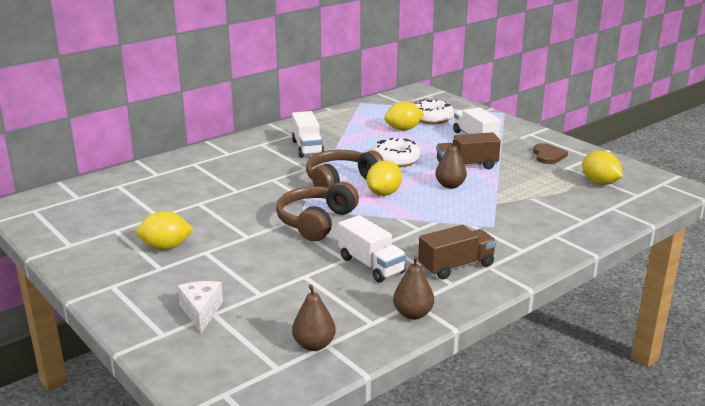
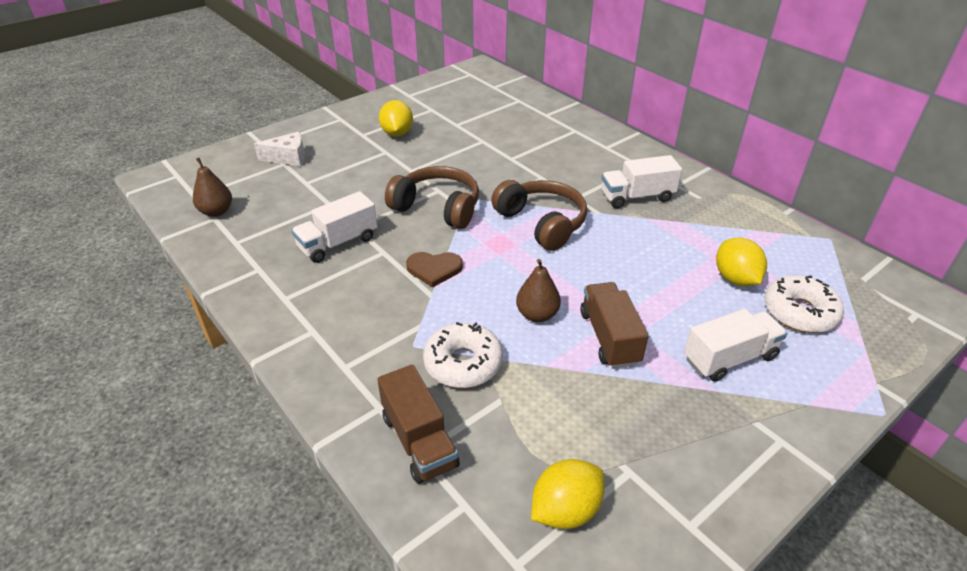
camera: 90 degrees right, 15 degrees up
yellow lemon [367,161,402,196] -> none
white donut [372,138,421,167] -> white donut moved to [423,322,503,388]
brown pear [393,256,434,320] -> none
brown truck [418,225,497,280] -> brown truck moved to [377,364,460,484]
brown heart [533,143,568,164] -> brown heart moved to [406,252,463,288]

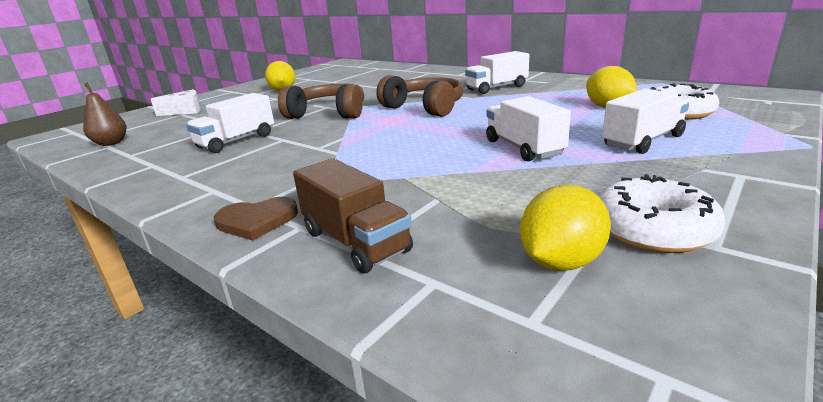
camera: 10 degrees left, 15 degrees down
brown heart [406,252,463,288] -> brown heart moved to [214,197,298,241]
white donut [423,322,503,388] -> white donut moved to [598,174,726,253]
brown pear [516,259,561,322] -> none
brown truck [580,282,649,368] -> white truck [486,96,571,162]

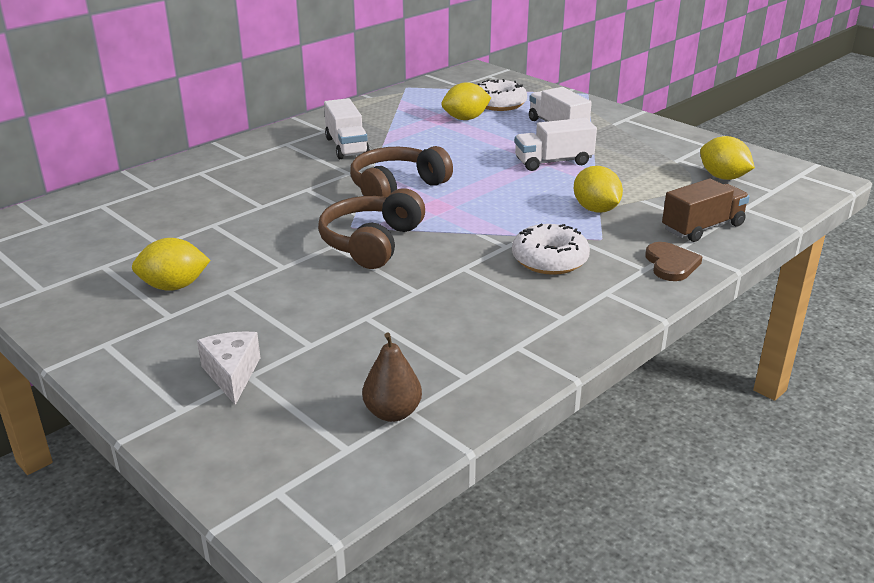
camera: 85 degrees left, 5 degrees up
white truck [186,93,274,153] -> none
white donut [598,174,726,253] -> white donut moved to [512,224,590,275]
none -> yellow lemon [574,166,623,213]

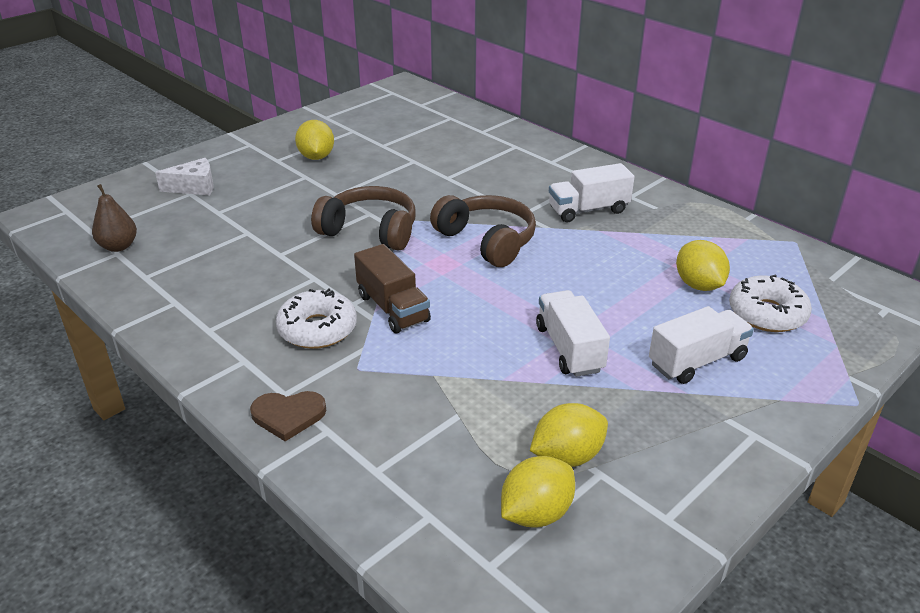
camera: 90 degrees right, 5 degrees up
yellow lemon [574,166,623,213] -> yellow lemon moved to [530,403,608,467]
brown truck [662,179,750,242] -> brown truck moved to [354,244,431,333]

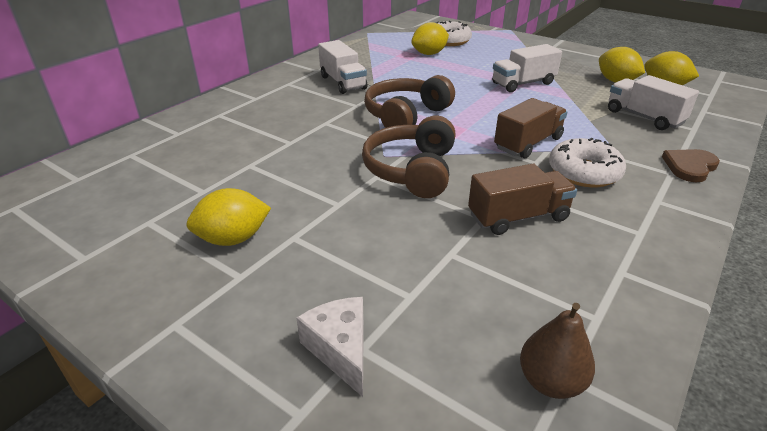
camera: 100 degrees left, 0 degrees up
brown heart [250,391,326,441] -> brown heart turned 120 degrees counterclockwise [662,149,720,182]
white truck [649,306,754,384] -> white truck moved to [608,75,699,130]
none -> brown truck [468,164,577,235]

